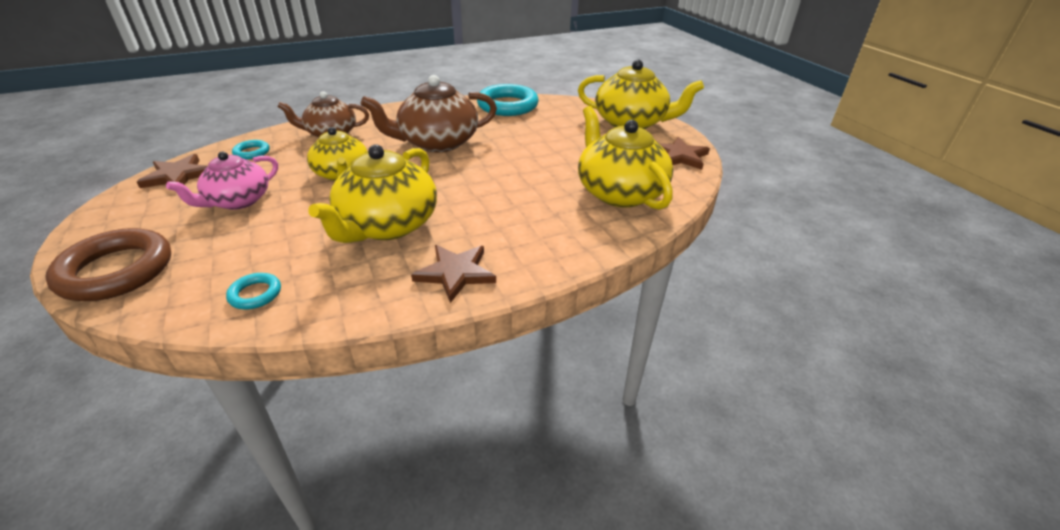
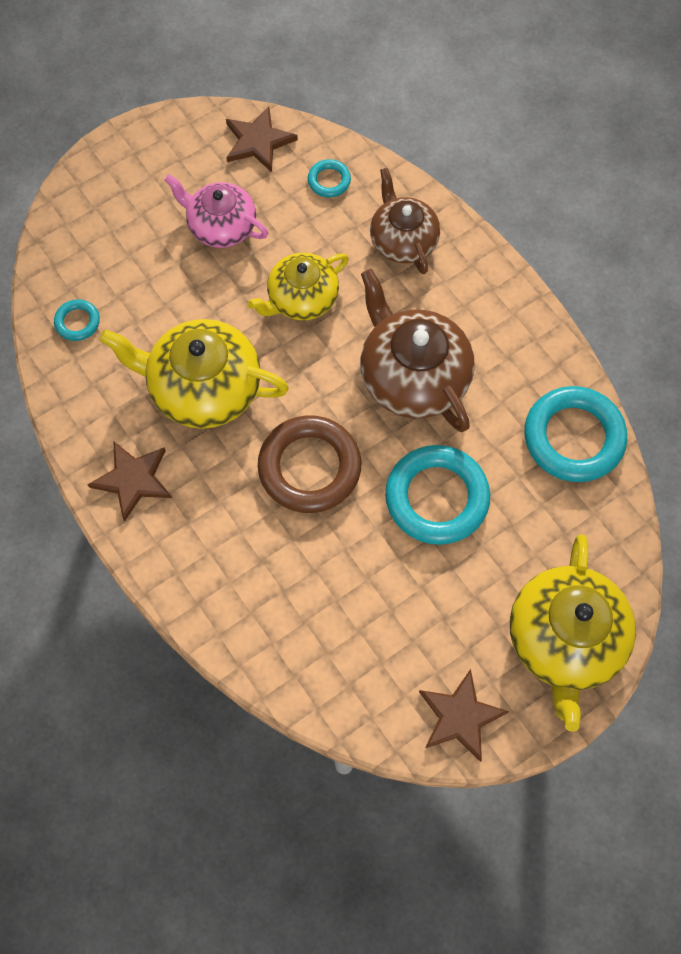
camera: 80 degrees right, 30 degrees up
brown ring [45,228,171,301] -> brown ring moved to [258,415,361,513]
yellow teapot [578,106,673,210] -> none
none -> turquoise ring [385,445,490,545]

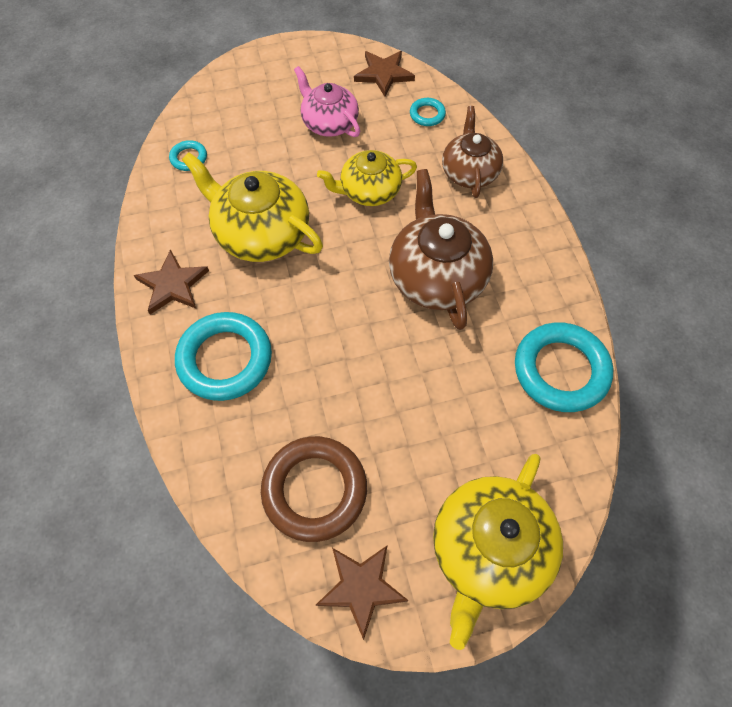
camera: 20 degrees right, 5 degrees down
brown ring [258,415,361,513] -> brown ring moved to [261,436,367,542]
turquoise ring [385,445,490,545] -> turquoise ring moved to [175,312,272,401]

